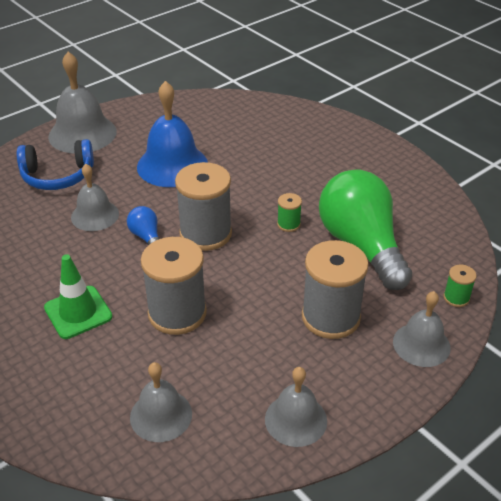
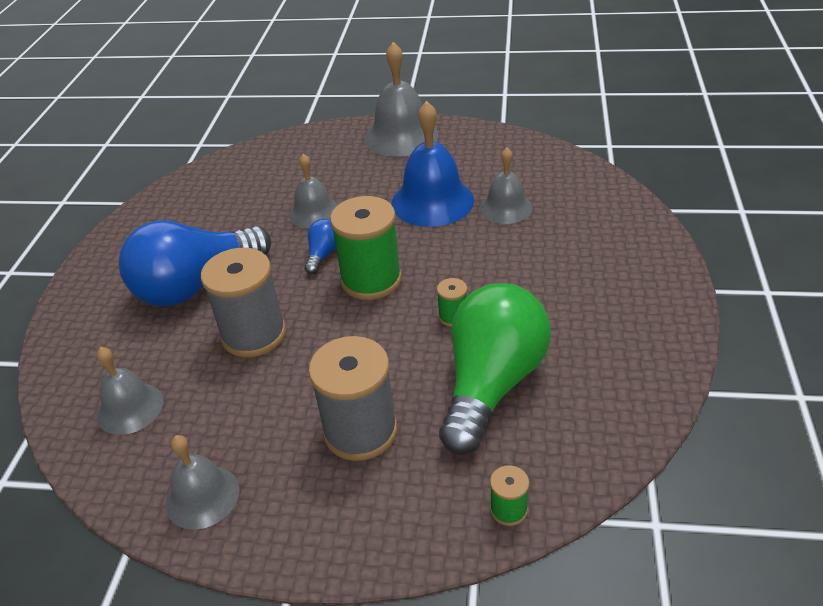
camera: 50 degrees right, 0 degrees up
blue headphones [17,139,94,190] -> none
green traffic cone [44,254,113,339] -> blue light bulb [119,220,271,306]
grey spool [175,162,232,251] -> green spool [330,196,402,300]
grey bell [393,291,451,367] -> grey bell moved to [480,147,532,224]

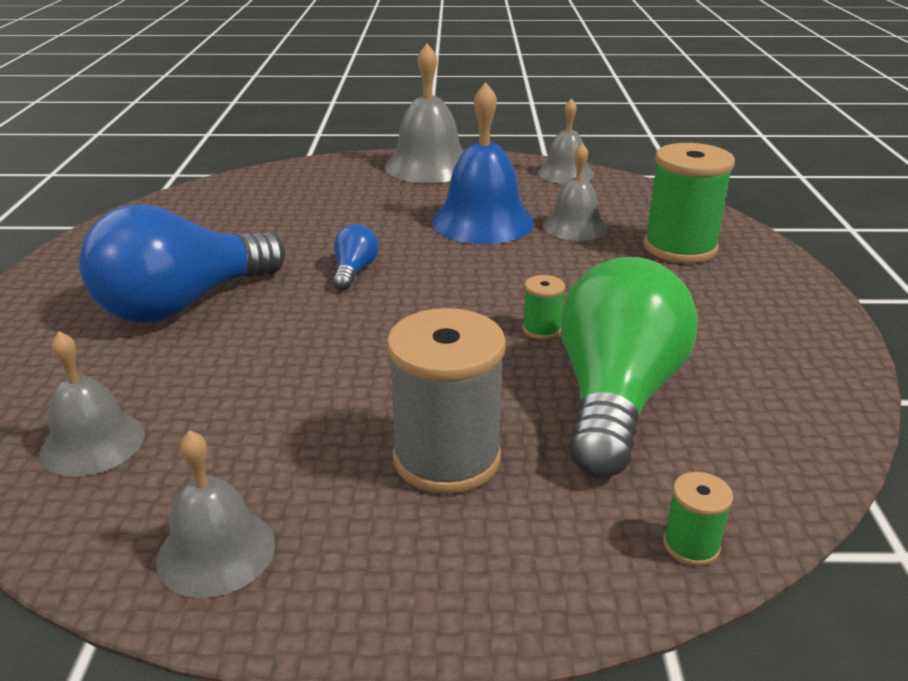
camera: 10 degrees left, 10 degrees down
grey spool [201,248,286,357] -> none
grey bell [289,154,338,228] -> grey bell moved to [538,98,594,184]
green spool [330,196,402,300] -> green spool moved to [644,143,735,263]

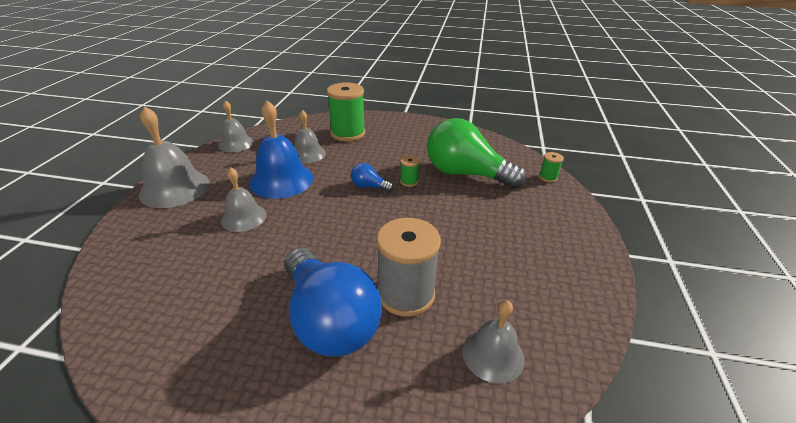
camera: 80 degrees left, 5 degrees up
grey bell [156,430,275,598] -> grey bell moved to [221,167,267,232]
blue light bulb [333,224,379,290] -> blue light bulb moved to [351,163,394,192]
grey spool [387,308,506,494] -> grey spool moved to [377,218,441,317]

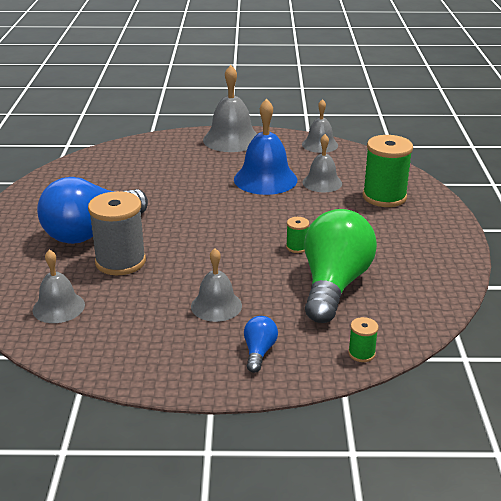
camera: 80 degrees right, 5 degrees down
grey bell [221,167,267,232] -> grey bell moved to [191,248,242,322]
blue light bulb [351,163,394,192] -> blue light bulb moved to [244,316,278,373]

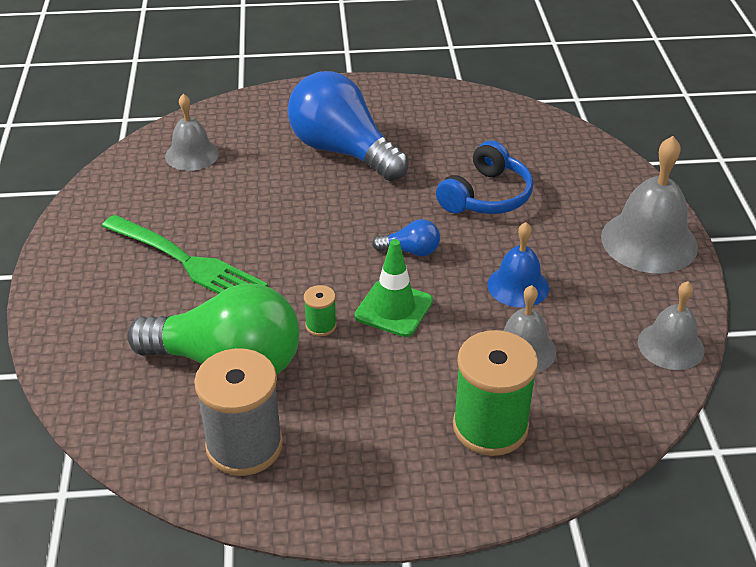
camera: 85 degrees right, 10 degrees up
grey spool [88,191,146,275] -> grey spool moved to [194,348,283,476]
grey bell [191,248,242,322] -> green fork [102,215,268,294]
blue bell [234,99,297,195] -> blue bell [487,222,549,307], size x0.62
blue light bulb [244,316,278,373] -> blue light bulb moved to [372,219,440,256]
green spool [348,317,378,362] -> none
none -> green traffic cone [355,239,433,337]
none -> blue headphones [436,140,534,214]

